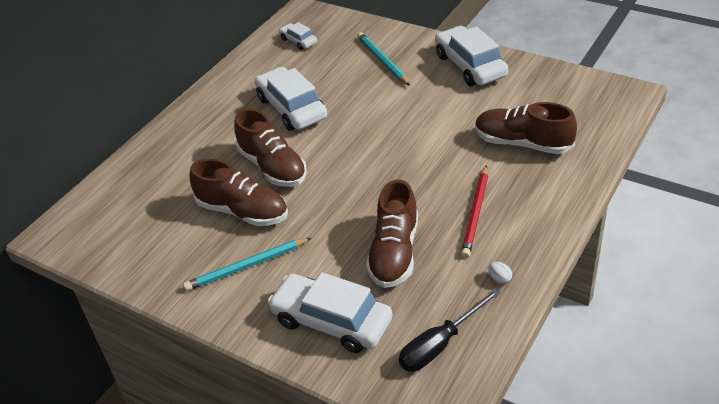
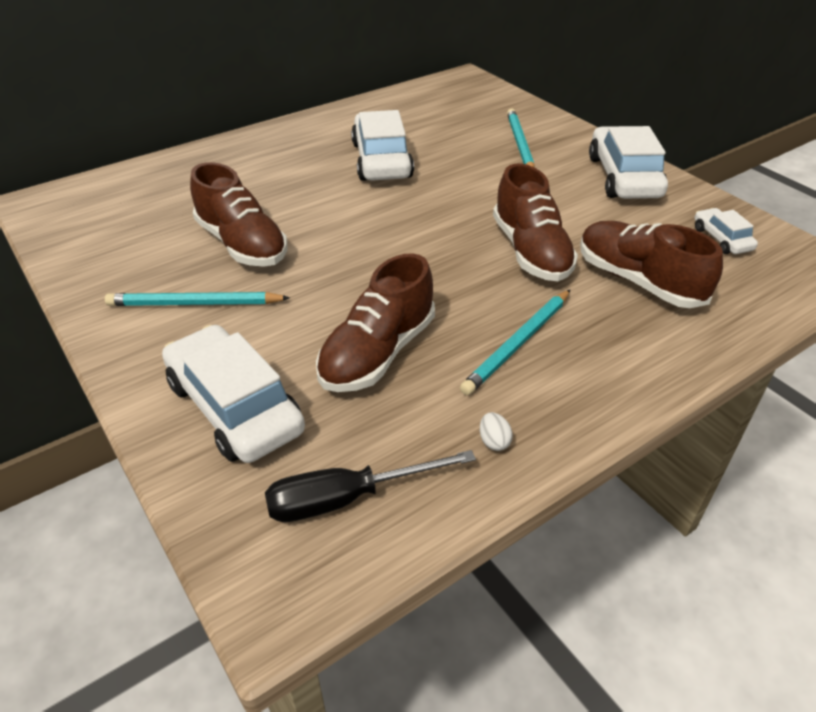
camera: 20 degrees right, 0 degrees up
brown shoe [234,109,307,187] -> brown shoe moved to [493,164,578,281]
white car [279,22,317,50] -> white car moved to [694,208,758,254]
red pencil [461,165,488,258] -> turquoise pencil [460,290,570,395]

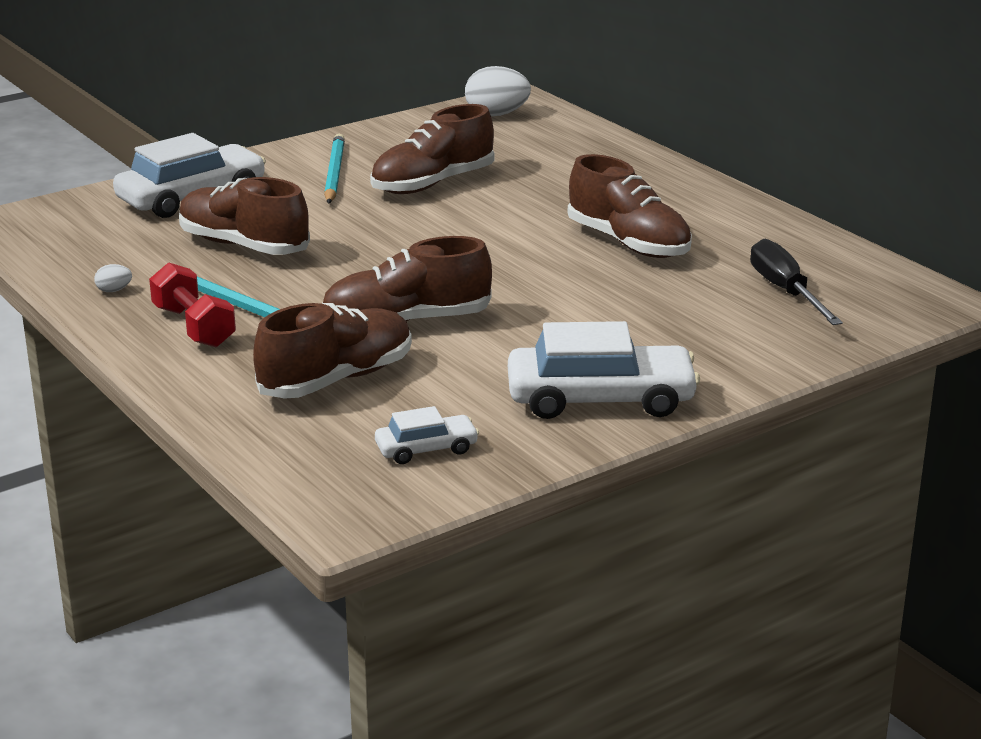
camera: 90 degrees right, 15 degrees down
black screwdriver [265,450,476,522] -> black screwdriver moved to [750,239,843,325]
white car [351,110,414,181] -> brown shoe [568,154,692,258]
turquoise pencil [507,108,534,167] -> none
none -> red dumbbell [149,262,236,347]
none -> white egg [465,66,531,116]

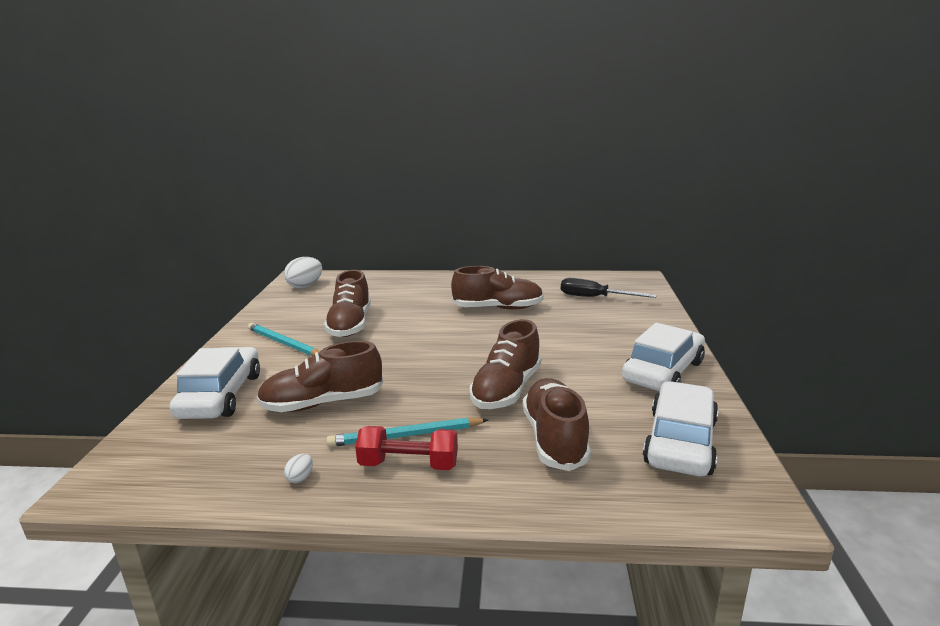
camera: 50 degrees left, 5 degrees down
white car [375,406,479,464] -> white car [643,381,719,476], size x1.96

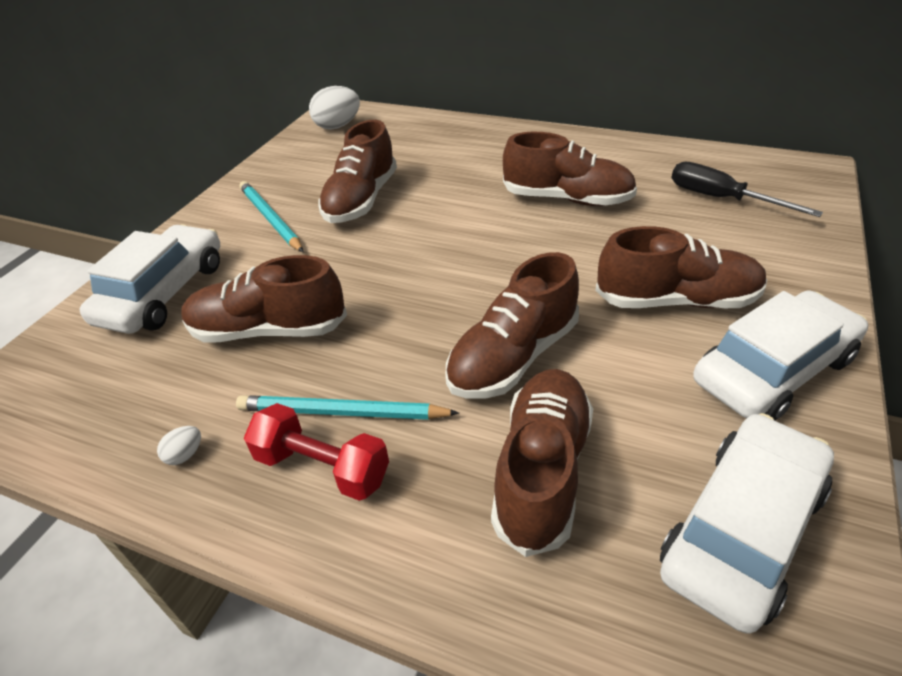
camera: 20 degrees right, 20 degrees up
none -> brown shoe [595,226,767,308]

